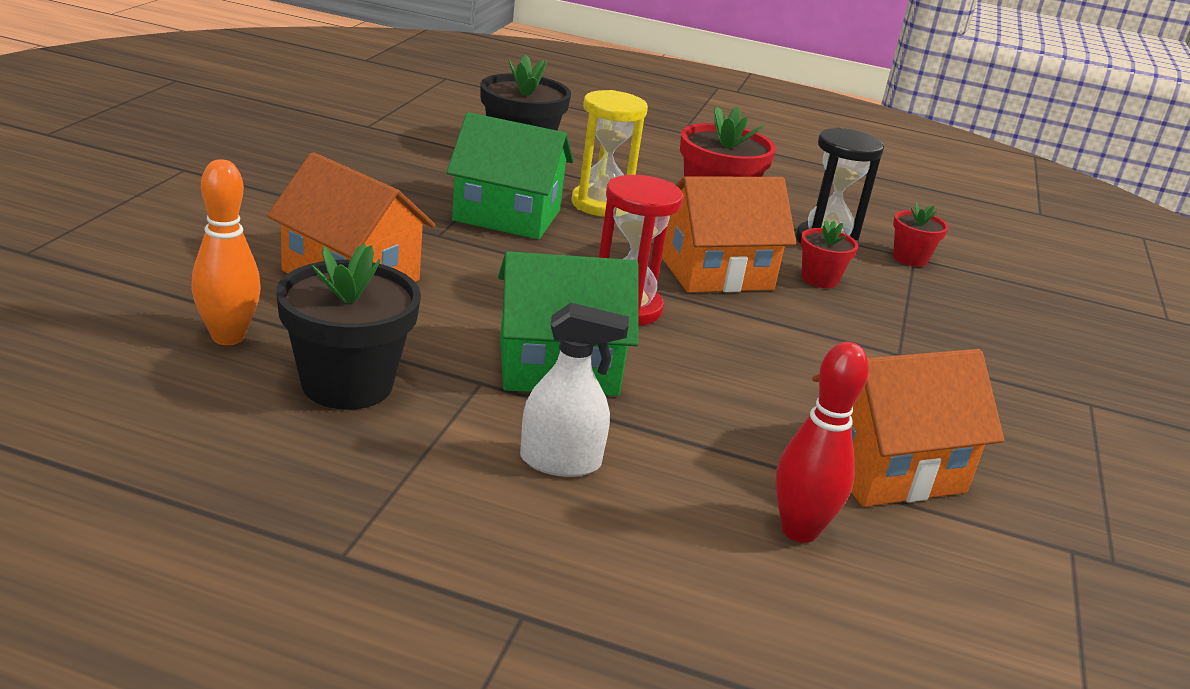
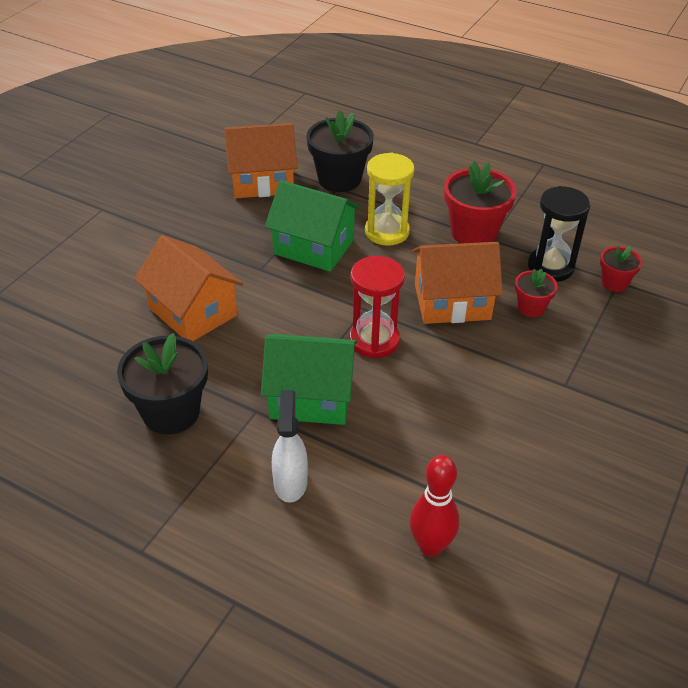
camera: 15 degrees right, 15 degrees up
orange bowling pin [191,159,261,345] -> none
white spray bottle [520,303,629,477] -> white spray bottle turned 105 degrees counterclockwise [272,390,308,503]
orange house [812,349,1004,507] -> orange house moved to [224,123,298,198]

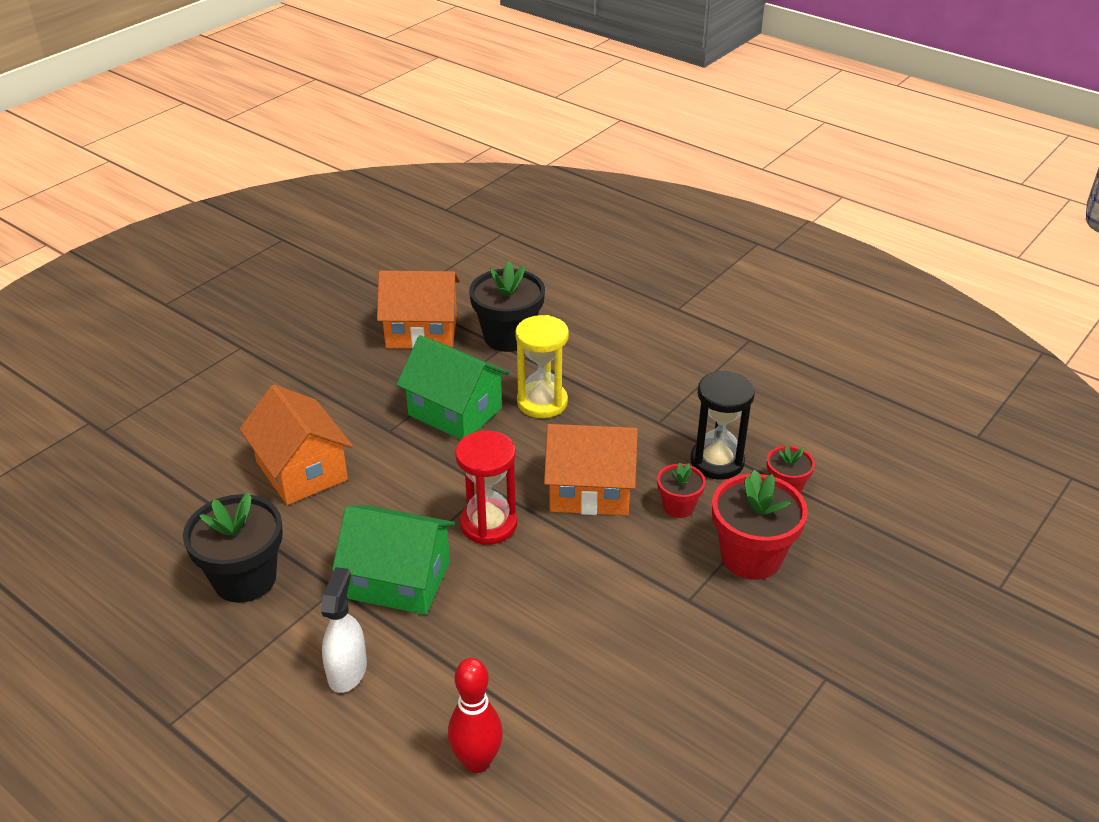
camera: 10 degrees right, 5 degrees down
red flower pot [444,161,517,244] -> red flower pot moved to [712,470,808,580]

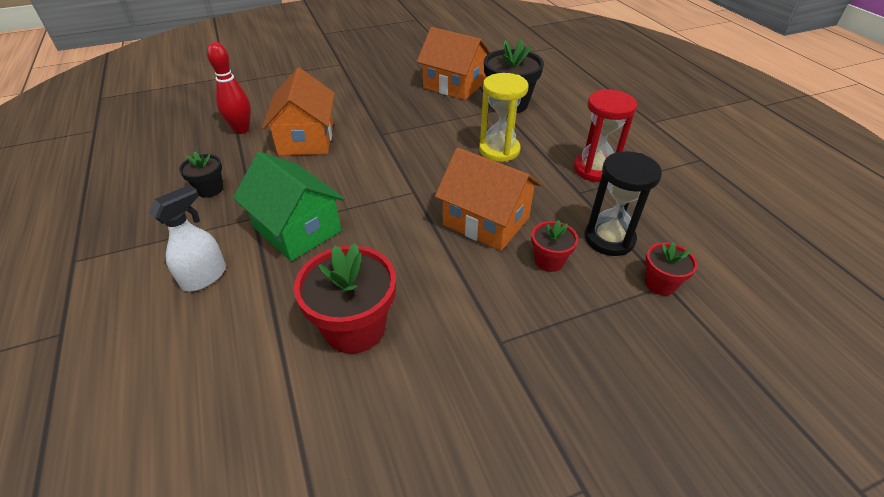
camera: 30 degrees right, 5 degrees up
black flower pot [183,493,283,603] -> black flower pot [179,151,223,198], size x0.54
green house [396,335,509,440] -> none
red bowling pin [448,658,503,773] -> red bowling pin moved to [207,42,251,134]
red hourglass [455,431,517,545] -> red hourglass moved to [573,89,637,182]
red flower pot [712,470,808,580] -> red flower pot moved to [294,243,396,354]

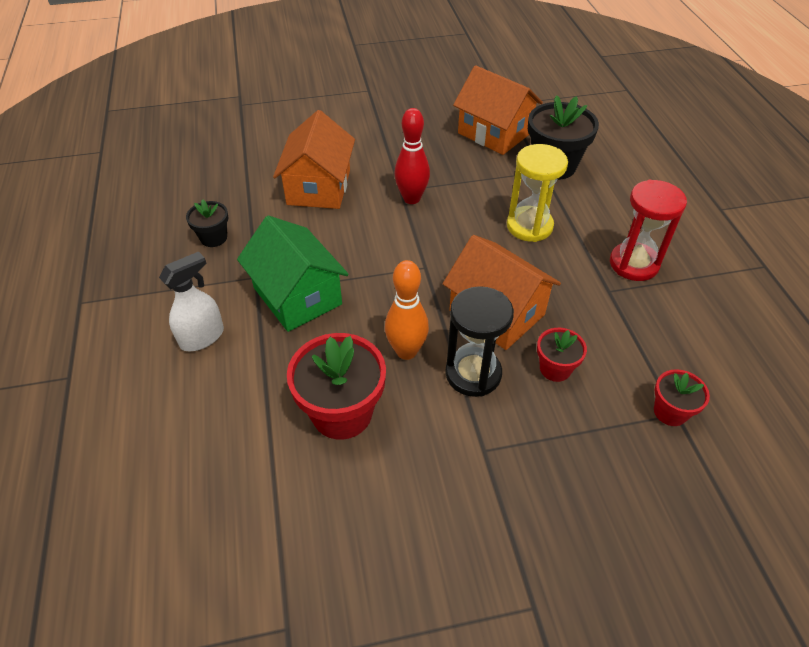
camera: 10 degrees right, 5 degrees up
red bowling pin [207,42,251,134] -> red bowling pin moved to [394,108,430,204]
black hourglass [585,151,662,256] -> black hourglass moved to [445,286,514,397]
none -> orange bowling pin [385,260,429,360]

